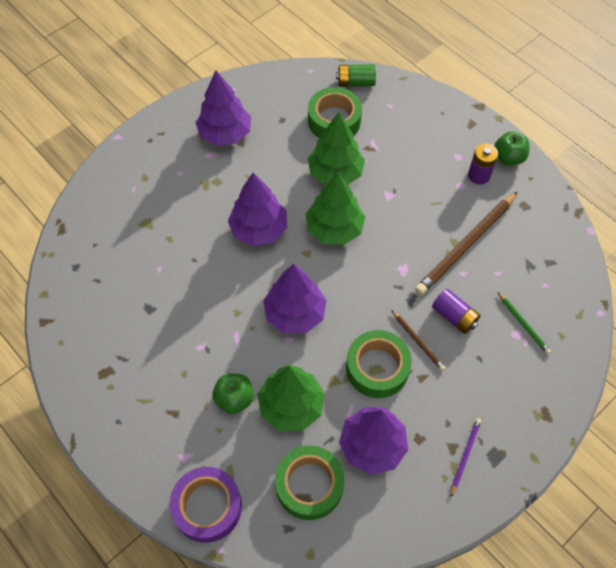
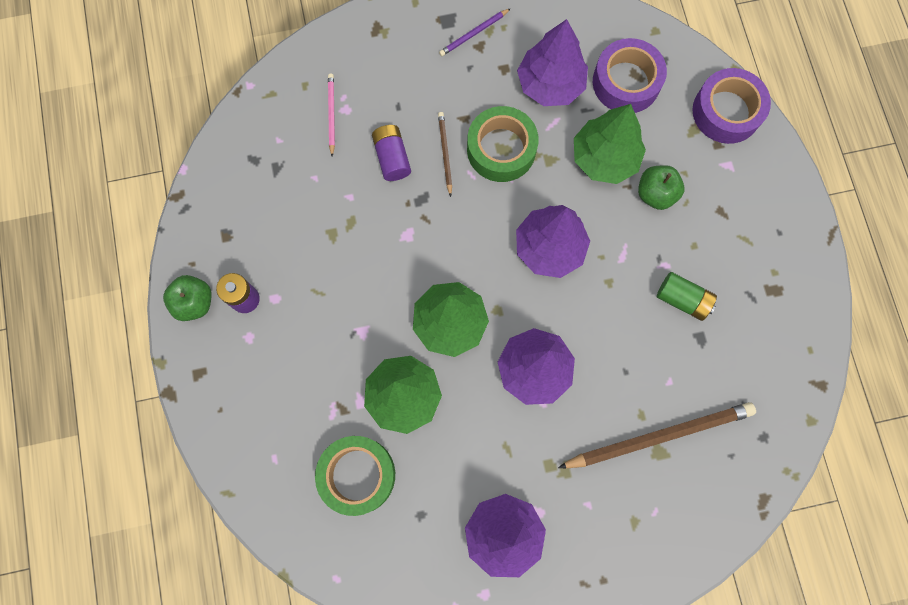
camera: 150 degrees left, 15 degrees up
green tape [275,445,344,520] -> purple tape [593,38,667,113]
green battery [336,64,376,87] -> green battery moved to [657,272,717,321]
brown pencil [415,192,518,295] -> brown pencil moved to [558,402,756,468]
green pencil [498,292,551,354] -> pink pencil [328,74,335,156]

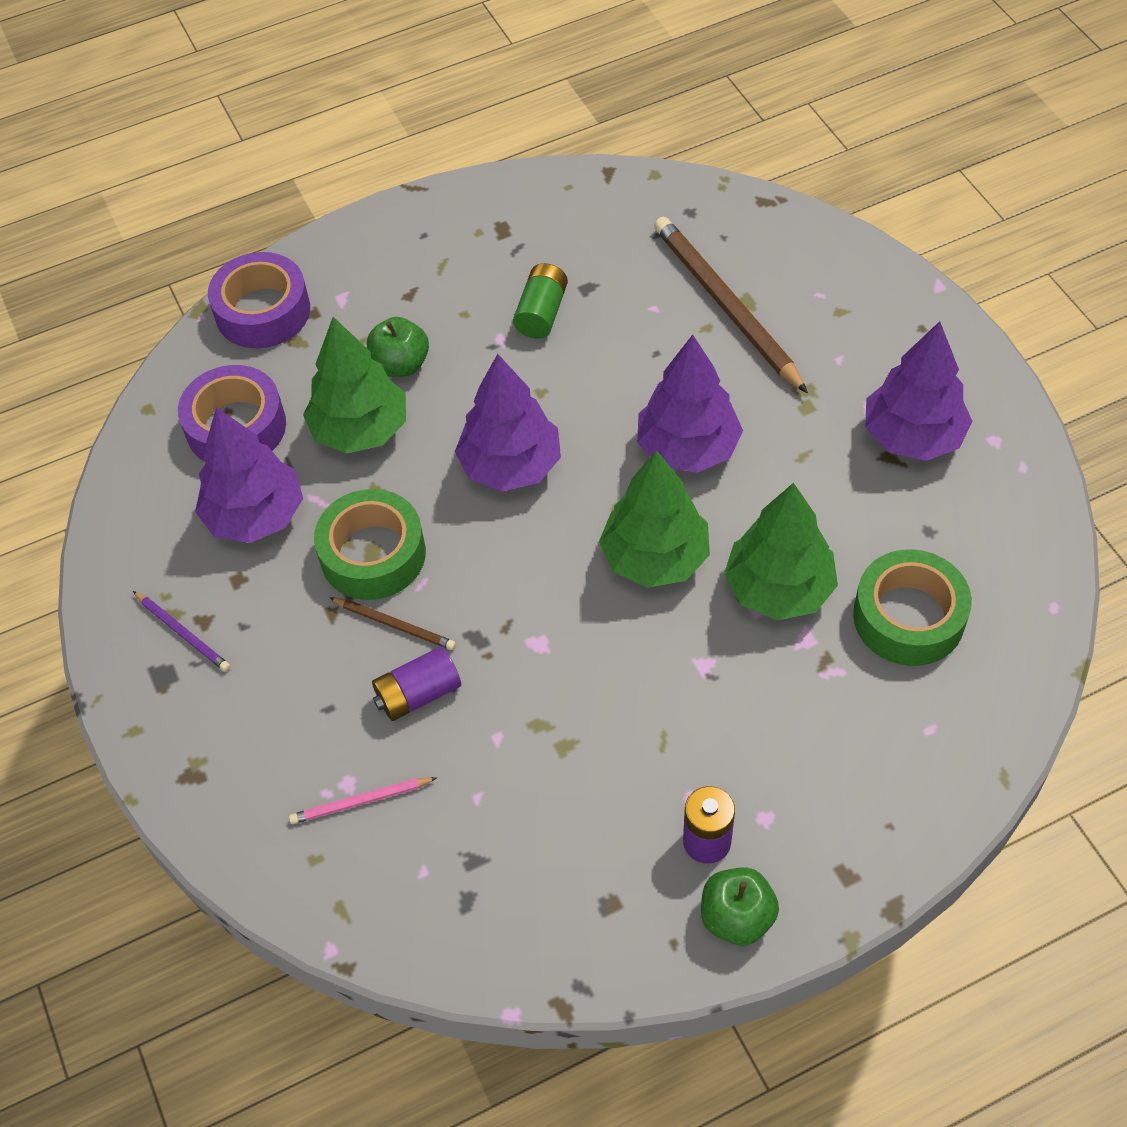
camera: 100 degrees left, 20 degrees down
brown pencil [438,112,452,197] -> brown pencil turned 135 degrees counterclockwise [329,597,456,650]

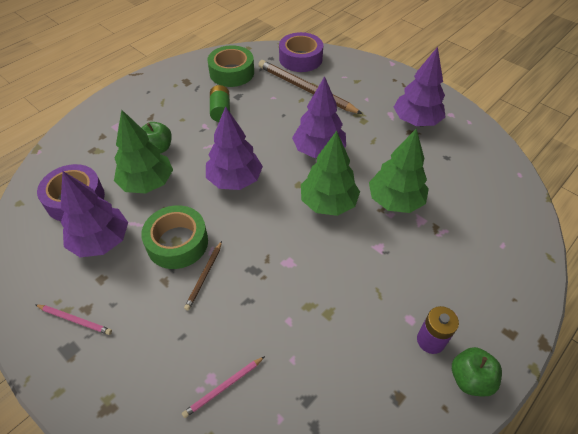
camera: 25 degrees left, 5 degrees down
purple pencil [133,591,230,672] -> pink pencil [36,304,112,335]
purple tape [208,252,310,348] -> purple tape moved to [279,32,323,72]
brown pencil [329,597,456,650] -> brown pencil turned 105 degrees clockwise [184,241,222,310]
purple battery [372,646,461,721] -> none
green tape [853,549,972,666] -> green tape moved to [207,45,254,87]

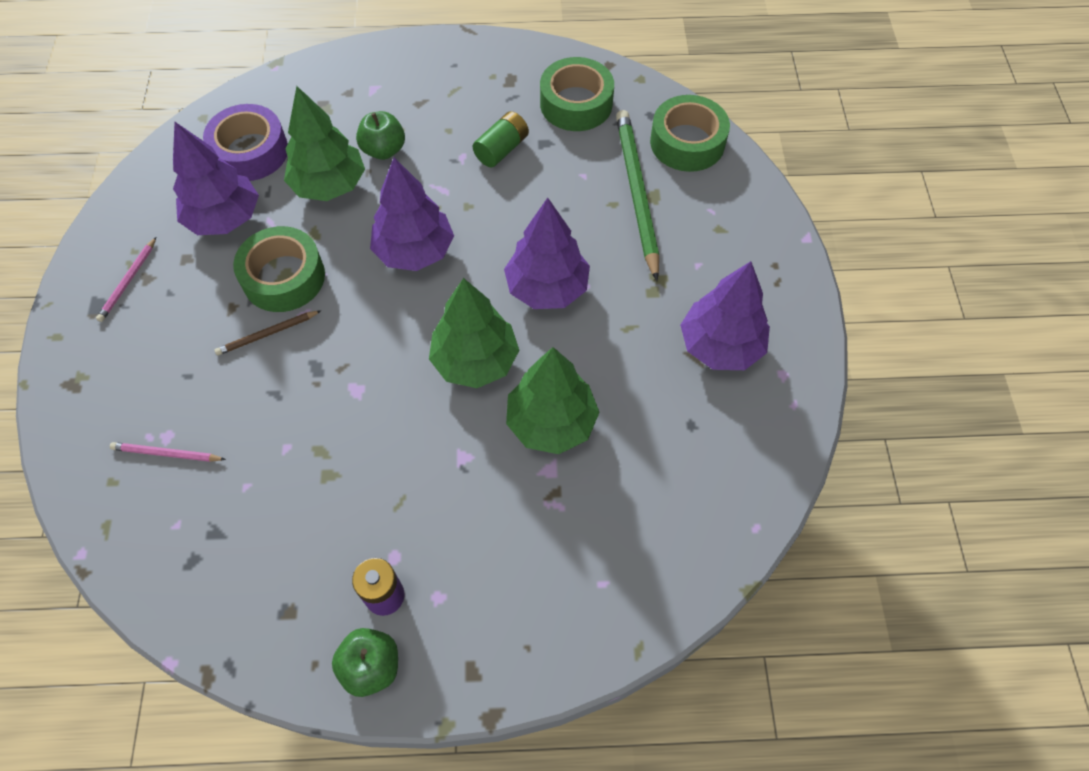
camera: 45 degrees right, 10 degrees up
pink pencil [36,304,112,335] -> pink pencil turned 45 degrees clockwise [96,237,156,322]
brown pencil [258,60,362,114] -> green pencil [616,110,659,281]
purple tape [279,32,323,72] -> green tape [650,95,730,172]

